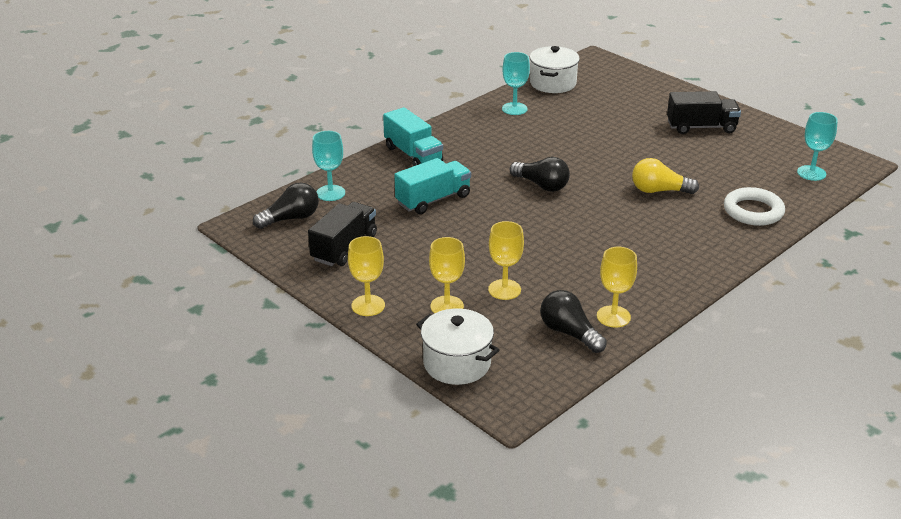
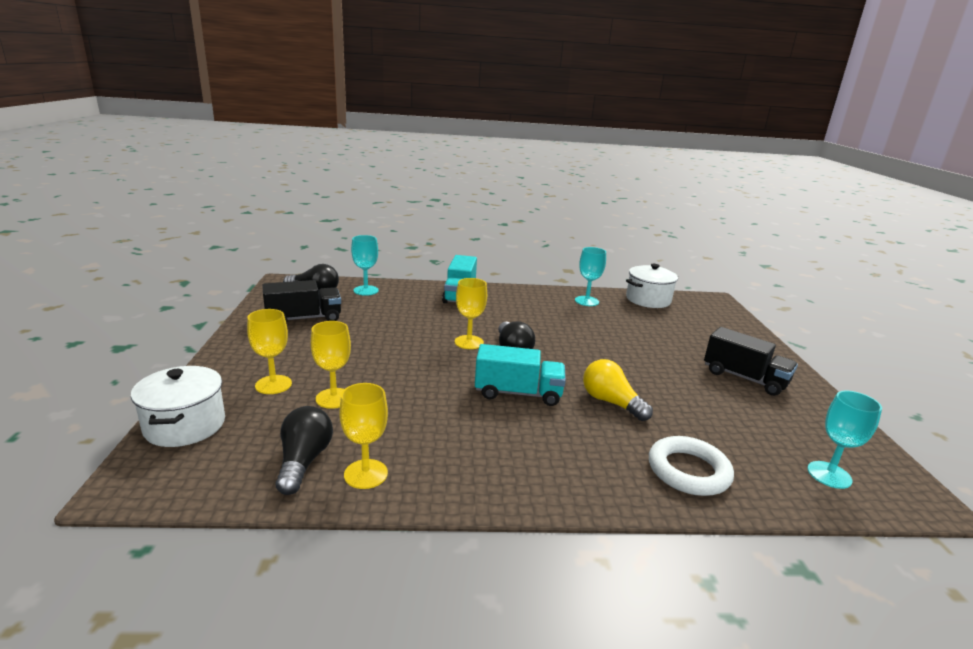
camera: 40 degrees right, 10 degrees down
yellow goblet [348,236,385,316] -> yellow goblet moved to [455,278,487,349]
turquoise truck [394,158,471,214] -> turquoise truck moved to [475,344,566,406]

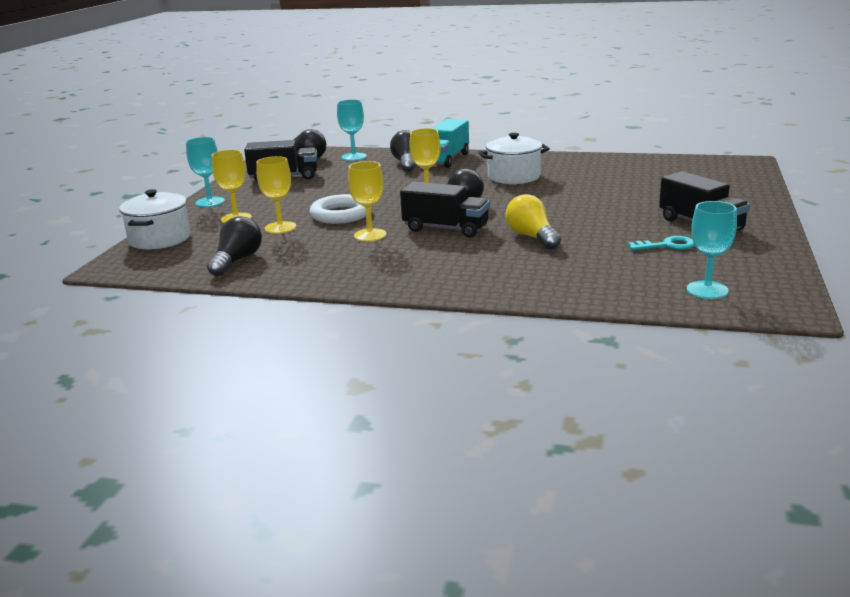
camera: 20 degrees right, 0 degrees up
yellow goblet [339,383,388,489] -> yellow goblet moved to [348,161,387,241]
turquoise truck [475,344,566,406] -> black truck [400,182,490,238]
turquoise goblet [575,247,606,306] -> turquoise goblet moved to [186,137,225,207]
white pot [626,264,678,308] -> white pot moved to [478,133,550,184]
white ring [649,436,734,496] -> white ring moved to [309,194,366,224]
none -> black light bulb [390,130,415,172]
none -> turquoise key [628,236,695,250]

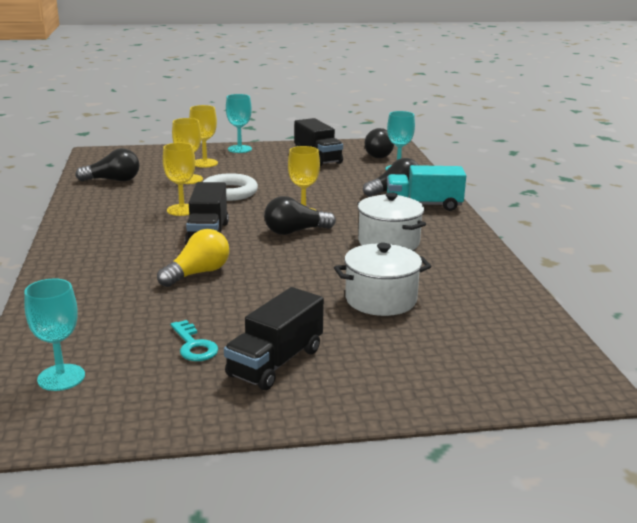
camera: 65 degrees right, 0 degrees up
white pot [119,189,190,249] -> white pot moved to [334,243,432,316]

